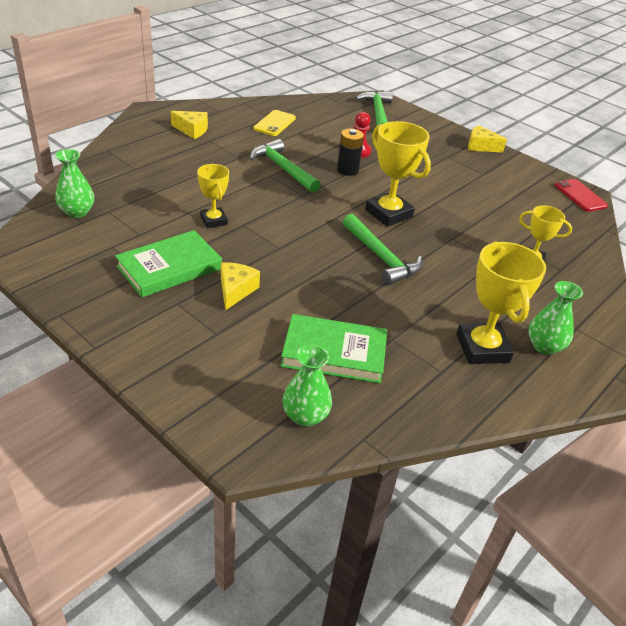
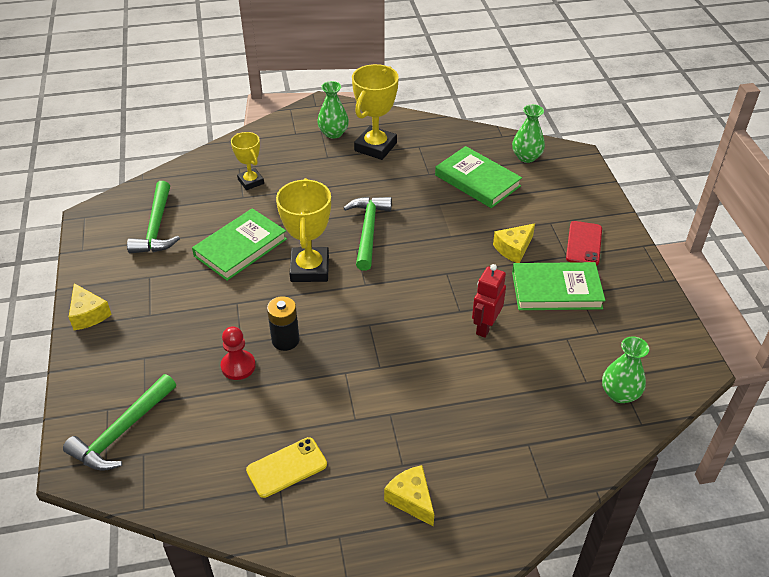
camera: 140 degrees left, 5 degrees up
yellow trophy [197,164,229,228] -> red robot [472,264,506,338]
green hammer [250,139,321,193] -> green hammer moved to [127,181,180,254]
red phone [555,179,608,212] -> red phone moved to [566,221,602,266]
none -> green book [192,208,287,281]

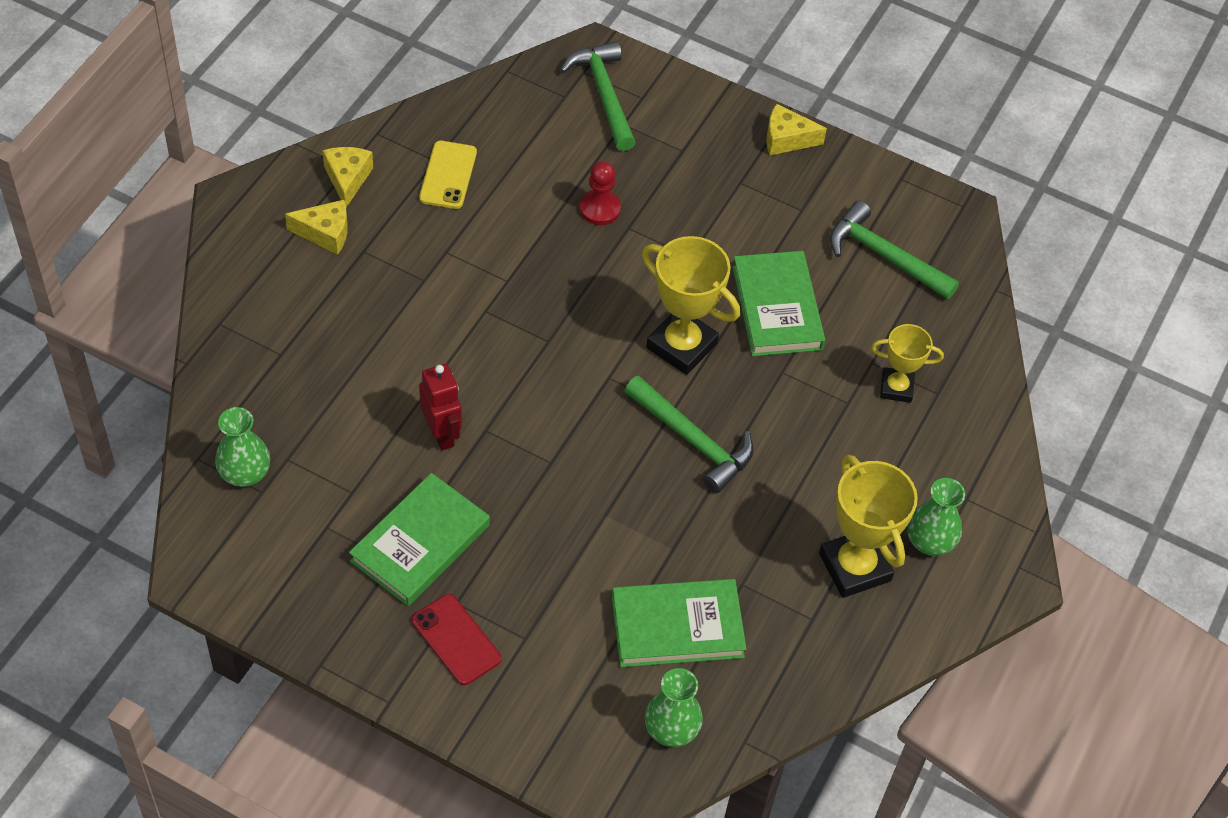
camera: 125 degrees right, 10 degrees up
black battery [267,296,300,351] -> none
yellow cheese [493,223,535,263] -> yellow cheese moved to [322,147,373,207]

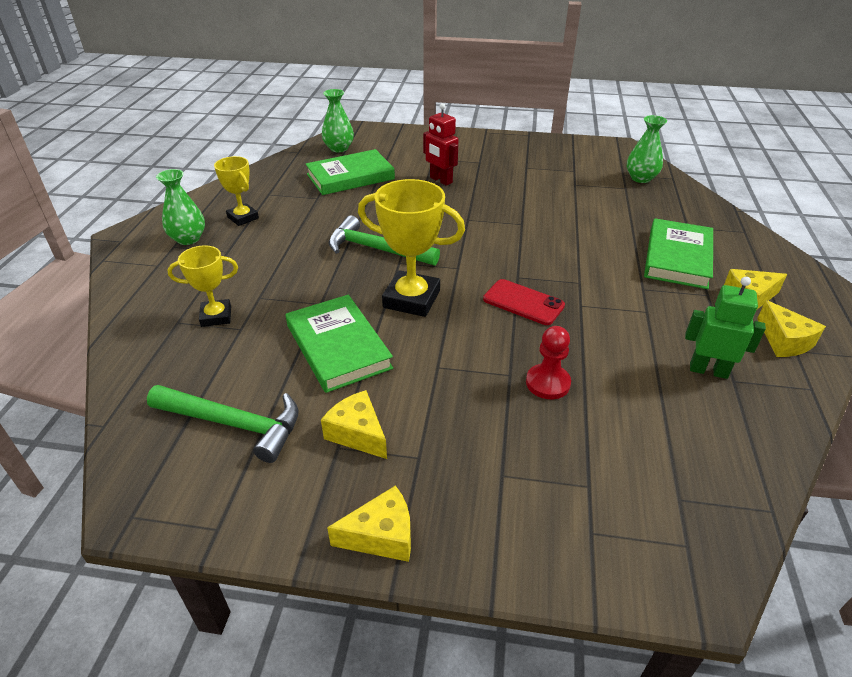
camera: 165 degrees right, 15 degrees down
green book [349,473,490,606] -> green book moved to [644,218,713,289]
red phone [412,594,501,685] -> red phone moved to [483,279,565,325]
yellow phone [419,141,477,209] -> green robot [685,277,766,379]
red robot [419,364,462,450] -> red robot moved to [423,103,458,186]
green hammer [560,41,636,151] -> none
yellow trophy [819,454,918,598] -> yellow trophy [214,156,259,226], size x0.60
none -> yellow cheese [321,390,387,459]

